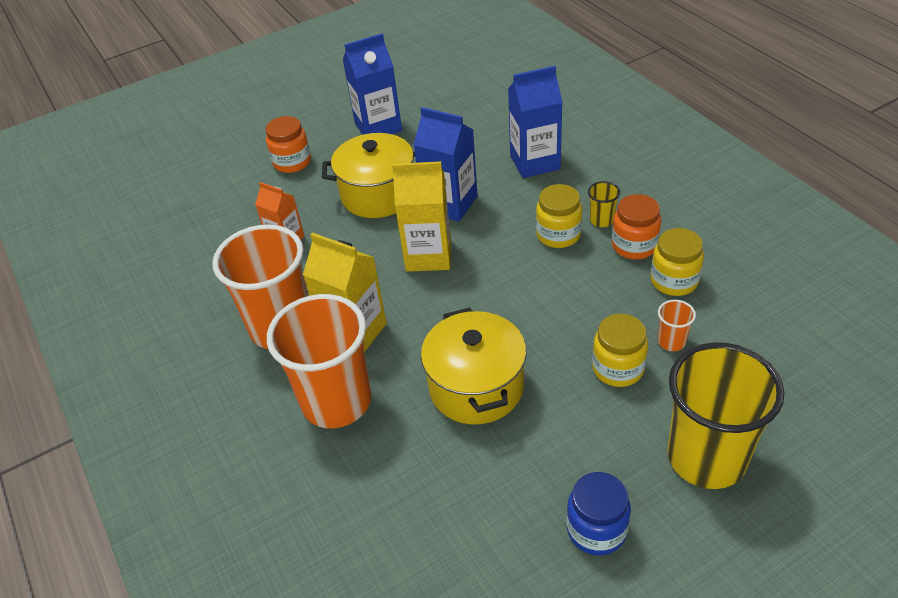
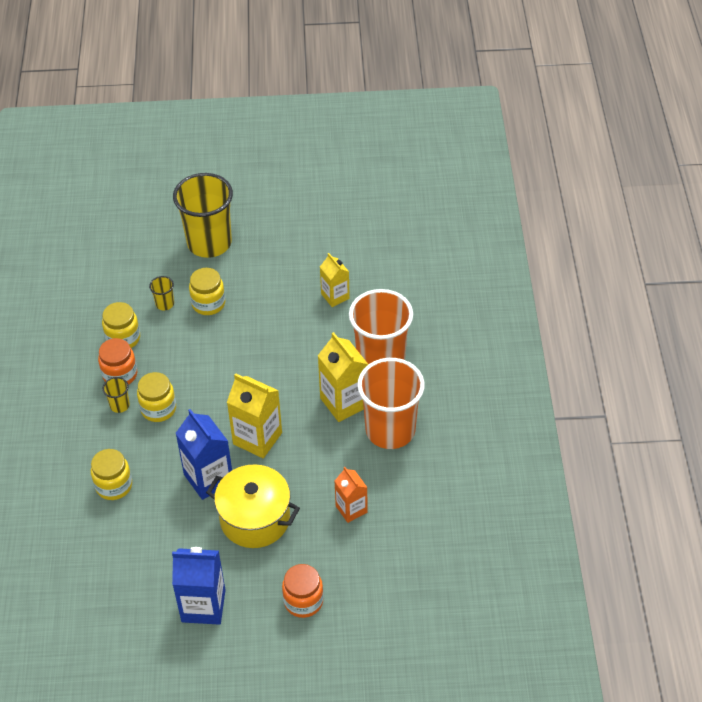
camera: 155 degrees left, 5 degrees up
yellow pot [421,308,526,424] -> none
blue carton [508,66,563,178] -> yellow jar [91,449,132,500]
blue jar [566,472,631,555] -> none
orange cup [658,300,696,351] -> yellow cup [149,276,174,311]
none -> yellow carton [320,253,350,307]

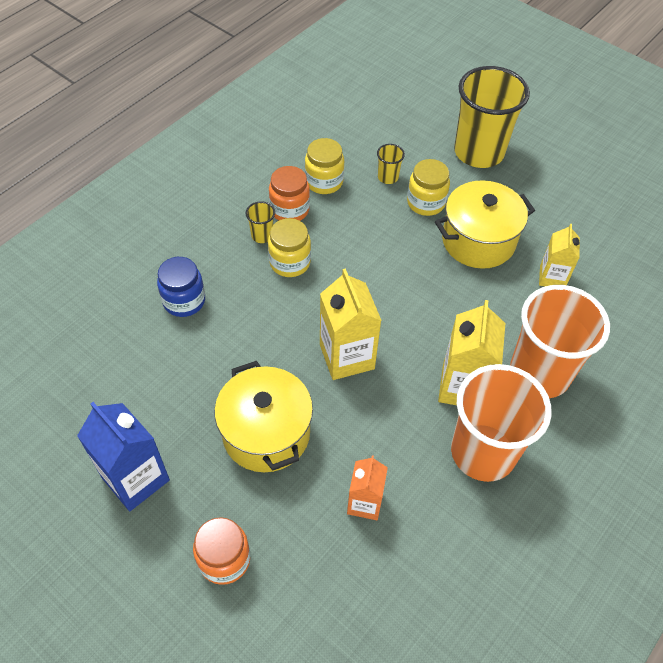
camera: 40 degrees right, 5 degrees up
yellow jar [91,449,132,500] -> blue jar [157,257,205,317]
blue carton [176,409,232,500] -> none
none -> yellow pot [435,180,535,269]

